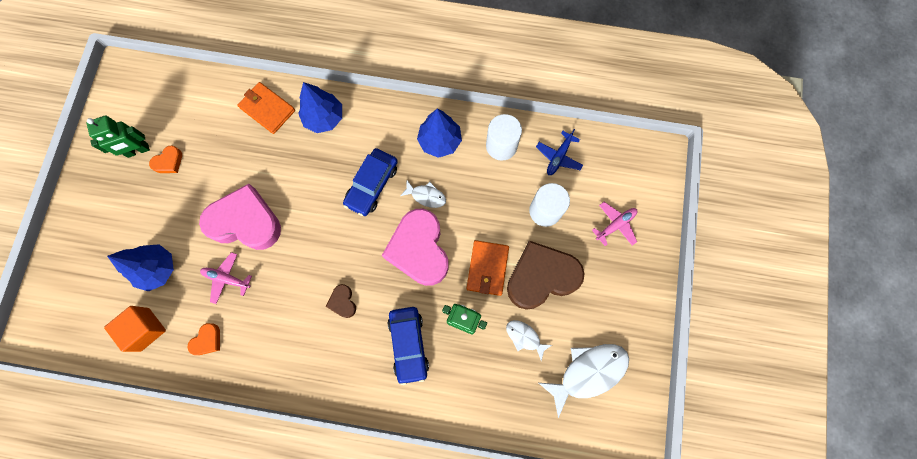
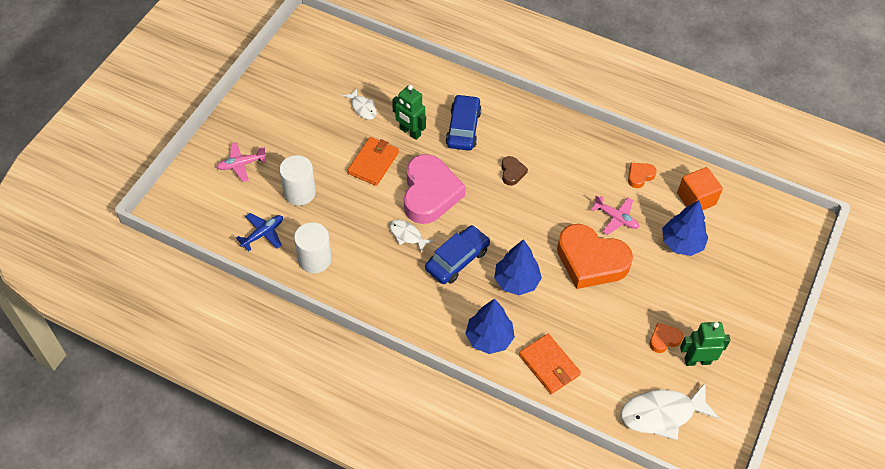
camera: 165 degrees left, 20 degrees down
pink heart [199,184,281,250] -> orange heart [557,224,633,289]
blue tree [417,109,462,158] -> blue tree moved to [494,239,542,295]
brown heart [507,241,585,310] -> none
white fish [539,344,629,418] -> white fish moved to [620,383,719,440]

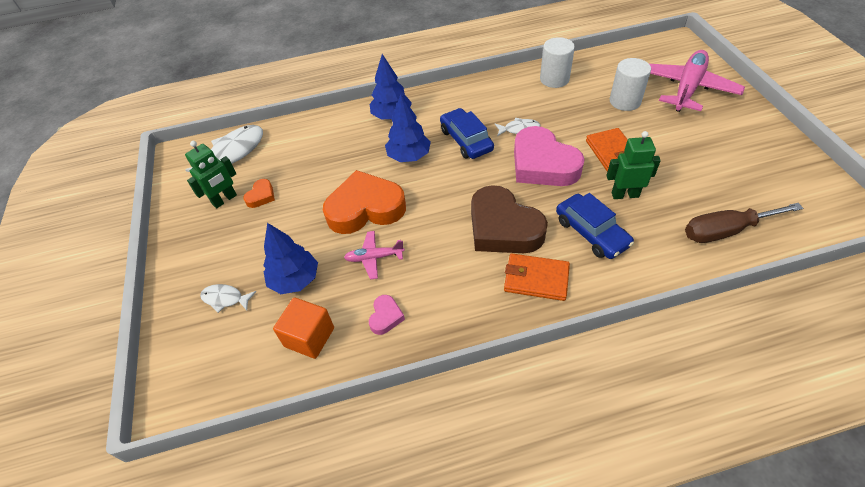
camera: 145 degrees right, 5 degrees down
pink plane [216,142,267,182] -> pink plane [650,50,745,112], size x2.04
blue plane [236,213,283,251] -> none
white fish [342,88,377,120] -> white fish moved to [200,284,256,313]
blue car [425,225,490,284] -> blue car turned 150 degrees clockwise [440,108,494,159]
brown heart [501,156,528,186] -> brown heart [471,185,548,253], size x2.30
orange wallet [519,334,581,394] -> orange wallet moved to [504,254,570,301]
orange heart [628,163,657,188] -> pink heart [369,295,405,335]
none -> brown screwdriver [685,203,803,243]

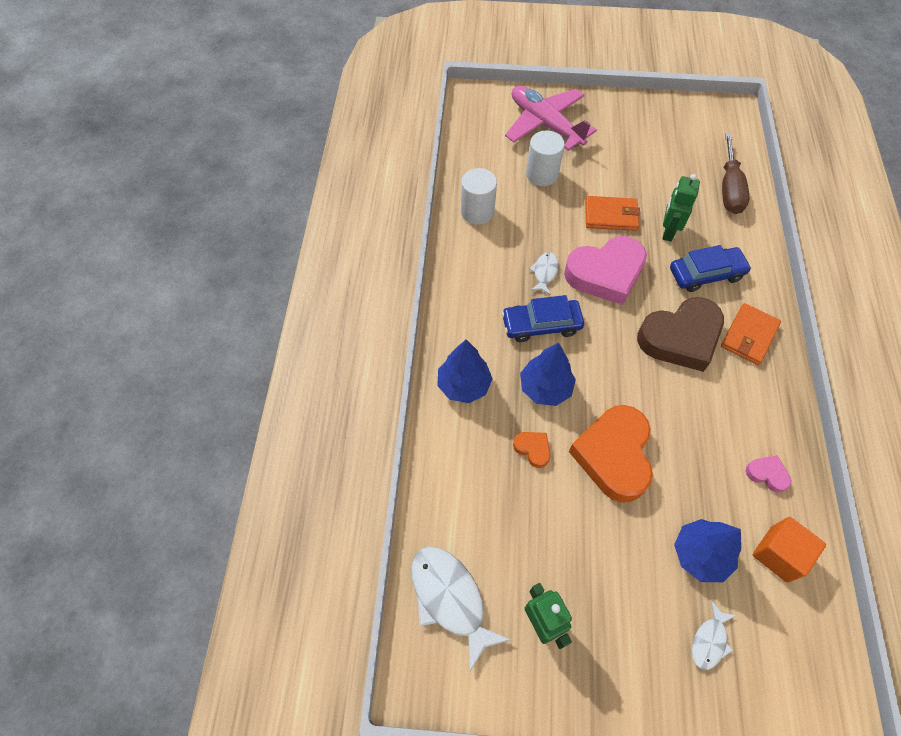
camera: 75 degrees left, 10 degrees up
orange heart [243,179,275,208] -> orange heart moved to [513,432,550,468]
pink plane [344,231,405,280] -> none

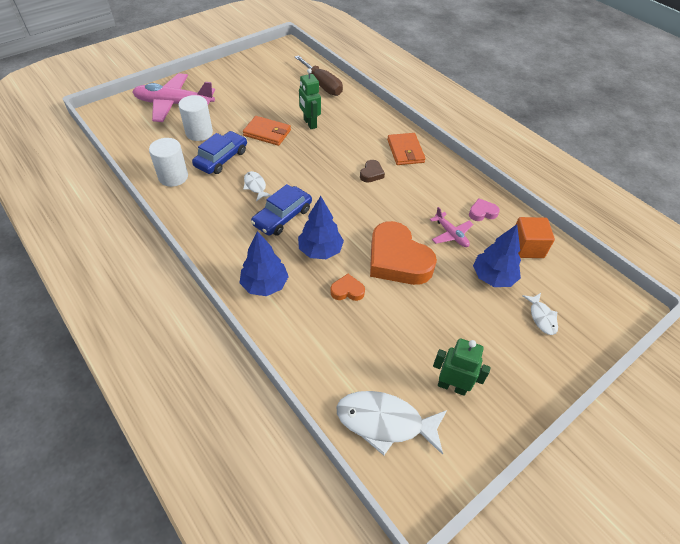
camera: 45 degrees left, 10 degrees down
pink heart [564,236,647,305] -> none
orange wallet [585,196,640,231] -> orange wallet turned 60 degrees clockwise [243,116,291,146]
brown heart [637,297,724,372] -> brown heart [360,160,385,183], size x0.43
blue car [670,245,752,292] -> blue car moved to [192,131,247,174]
none -> pink plane [430,207,473,247]

